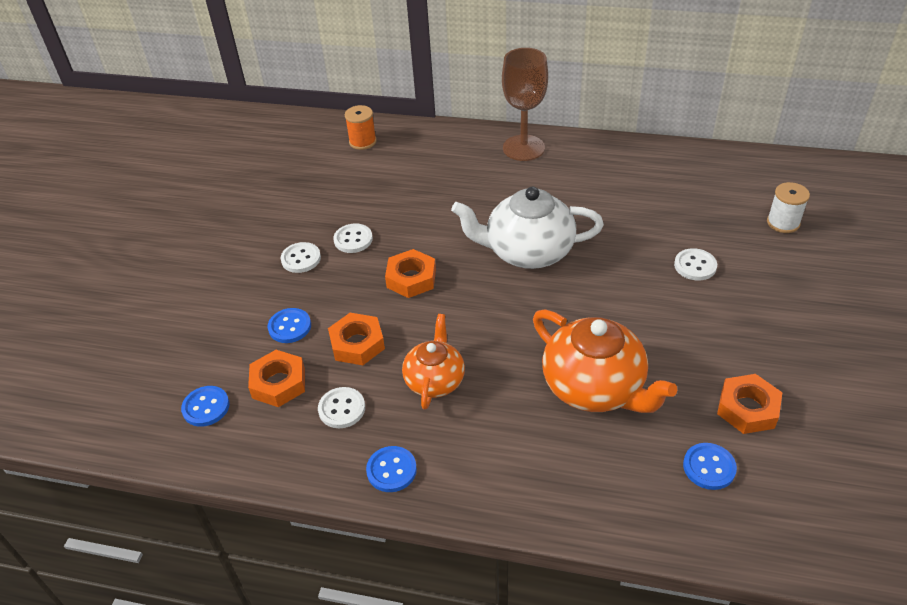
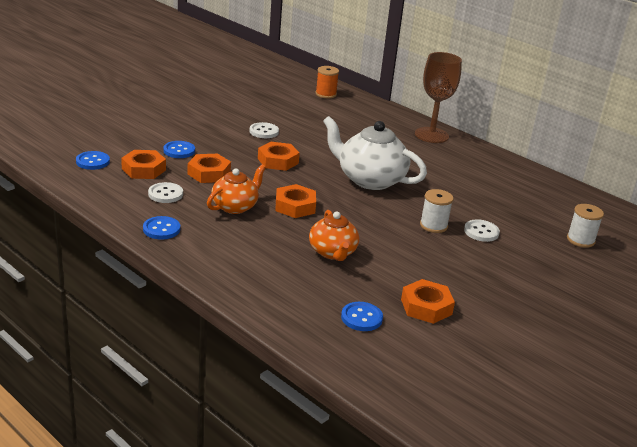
camera: 25 degrees right, 15 degrees down
white button [281,242,321,273] -> none
orange teapot [533,309,677,413] -> orange teapot [309,210,359,261], size x0.62
none -> orange nut [275,184,316,218]
none -> white spool [420,189,453,233]

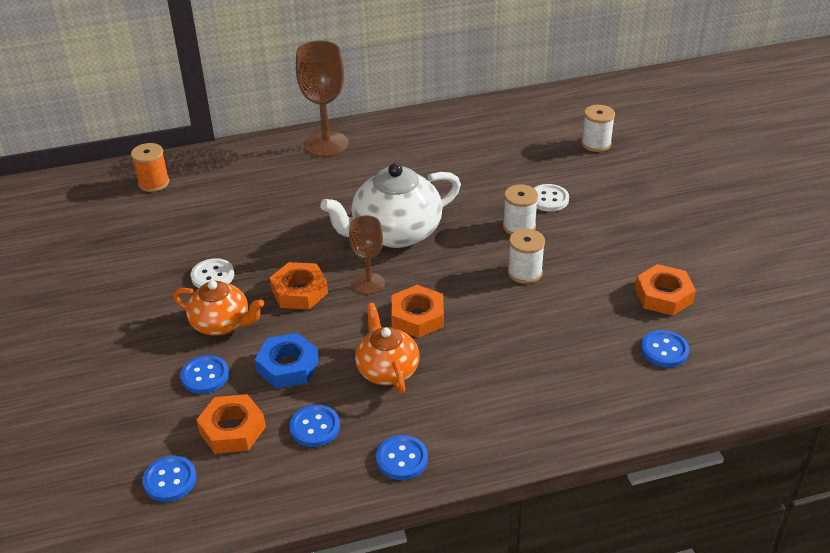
camera: 55 degrees left, 10 degrees up
white button [148,182,183,203] -> blue button [290,405,340,447]
orange nut [188,154,231,183] -> blue nut [255,333,319,389]
orange teapot [309,210,359,261] -> orange teapot moved to [173,280,264,336]
none -> brown goblet [349,215,385,295]
none -> white spool [508,229,545,284]

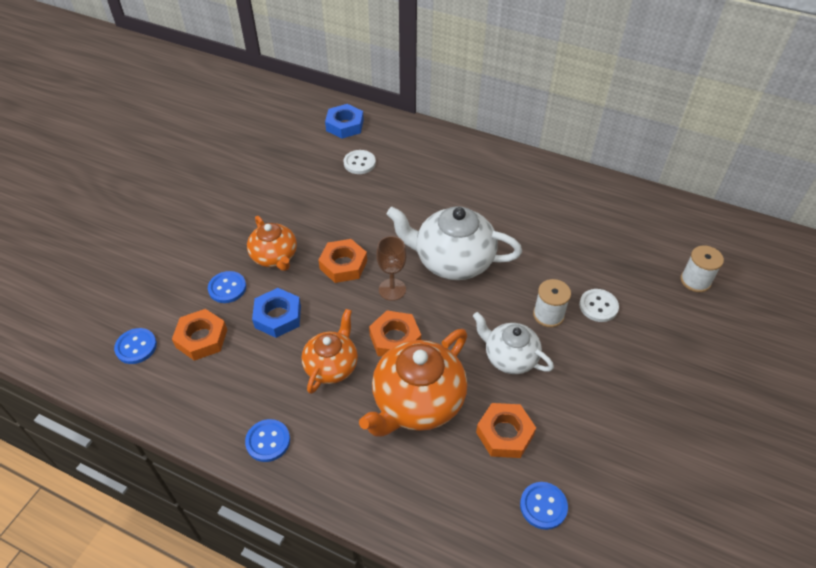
camera: 40 degrees right, 10 degrees up
orange spool [131,143,169,192] -> blue nut [325,104,364,138]
white button [191,258,234,288] -> white button moved to [343,150,376,174]
blue button [290,405,340,447] -> none
brown goblet [296,40,349,157] -> none
white spool [508,229,545,284] -> white teapot [473,312,554,374]
orange nut [635,264,696,316] -> orange nut moved to [476,403,536,458]
none -> orange teapot [359,329,467,437]

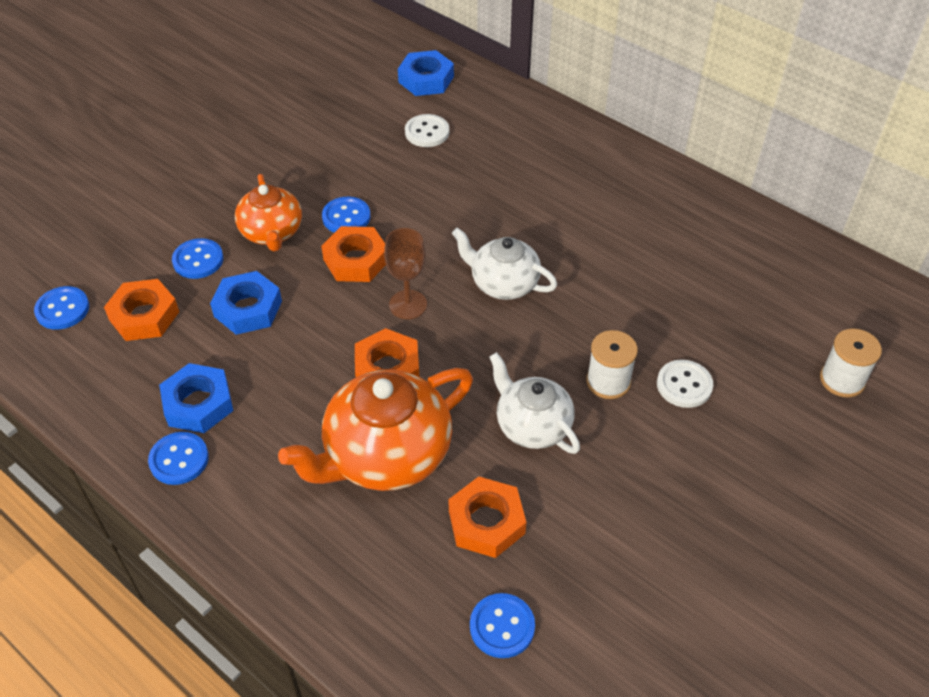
camera: 15 degrees right, 0 degrees up
orange teapot [301,309,358,394] -> none
white teapot [386,206,522,280] -> white teapot [452,227,557,300], size x0.62
none -> blue nut [159,363,233,433]
none -> blue button [322,197,370,233]

